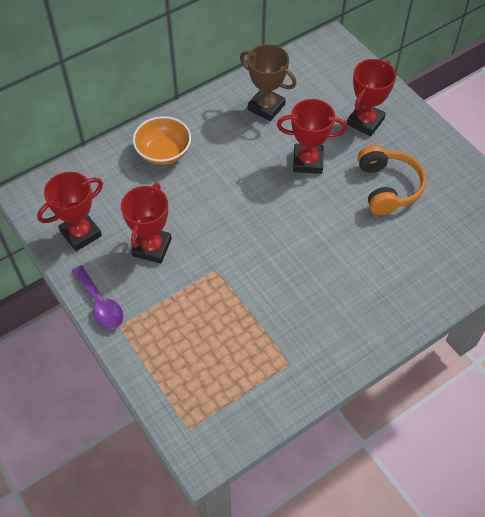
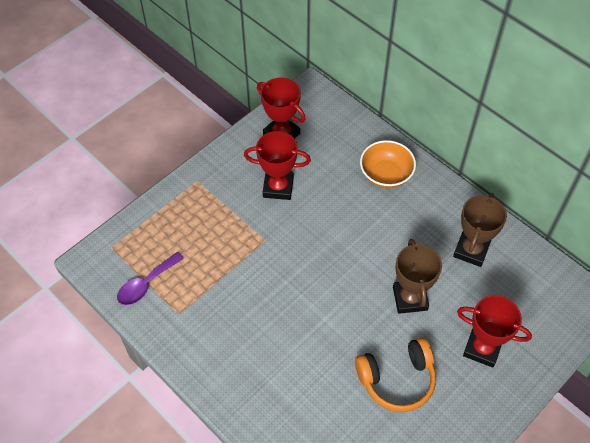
camera: 80 degrees right, 0 degrees up
purple spoon [72,265,123,329] -> purple spoon moved to [117,252,184,305]
red trophy [277,99,347,174] -> brown trophy [393,239,442,314]

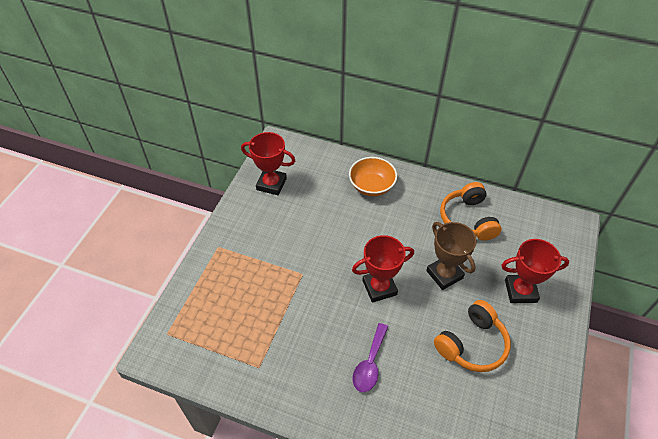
camera: 25 degrees left, 5 degrees down
purple spoon [117,252,184,305] -> purple spoon moved to [353,323,388,392]
red trophy [244,131,311,200] -> red trophy moved to [352,235,414,303]
brown trophy [453,193,507,267] -> orange headphones [440,182,502,241]

